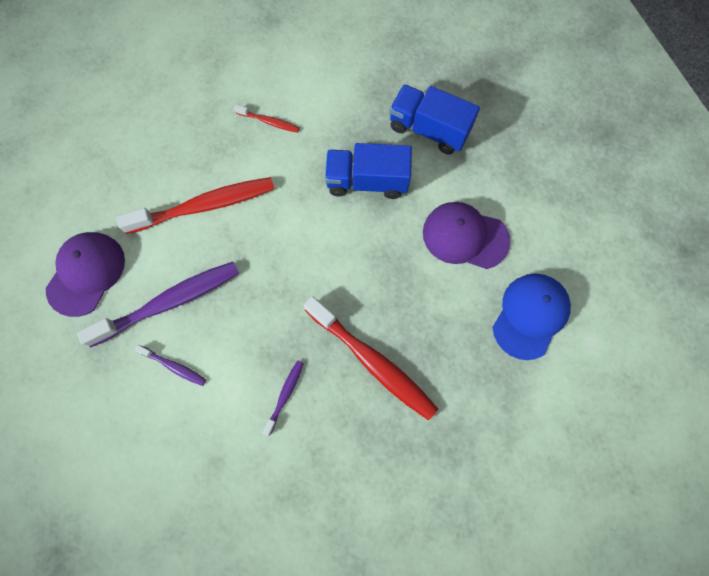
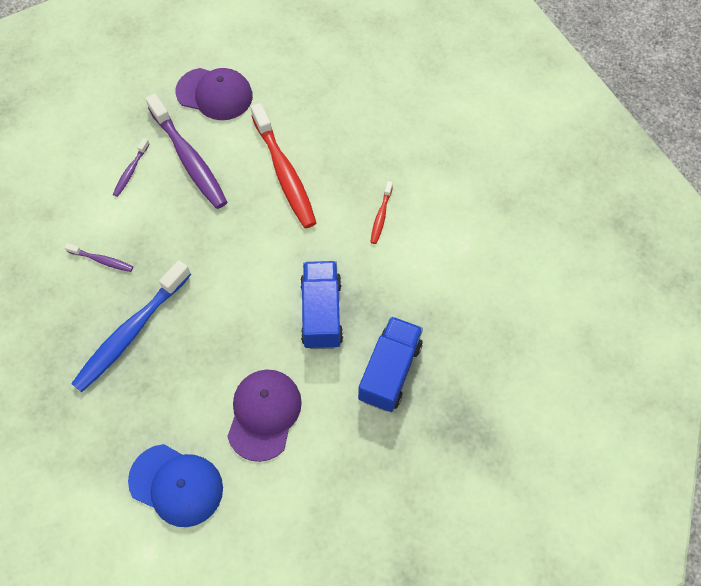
camera: 85 degrees right, 10 degrees down
red toothbrush [304,296,438,421] -> blue toothbrush [71,260,191,392]

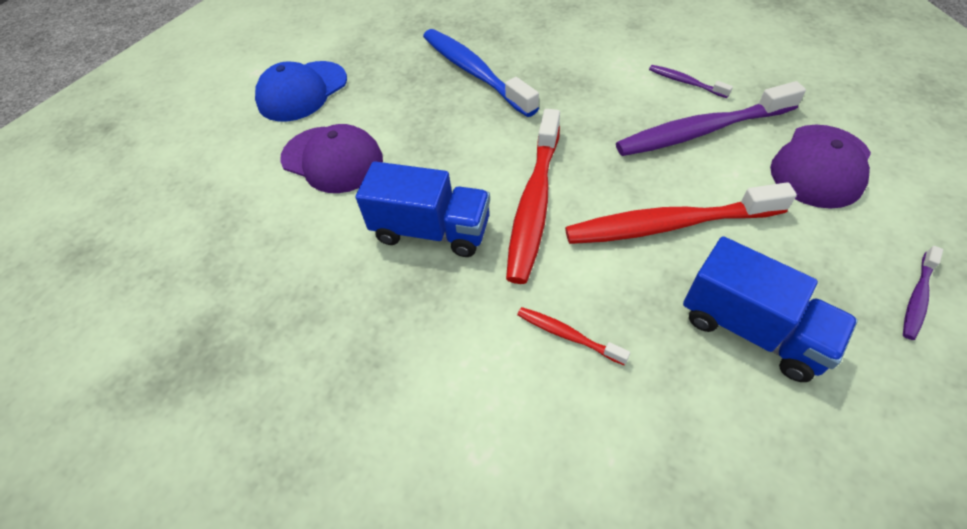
camera: 110 degrees right, 10 degrees down
purple toothbrush [65,243,133,272] -> purple toothbrush moved to [903,246,943,340]
blue truck [358,316,423,412] -> blue truck moved to [683,236,858,382]
none -> red toothbrush [506,109,560,284]

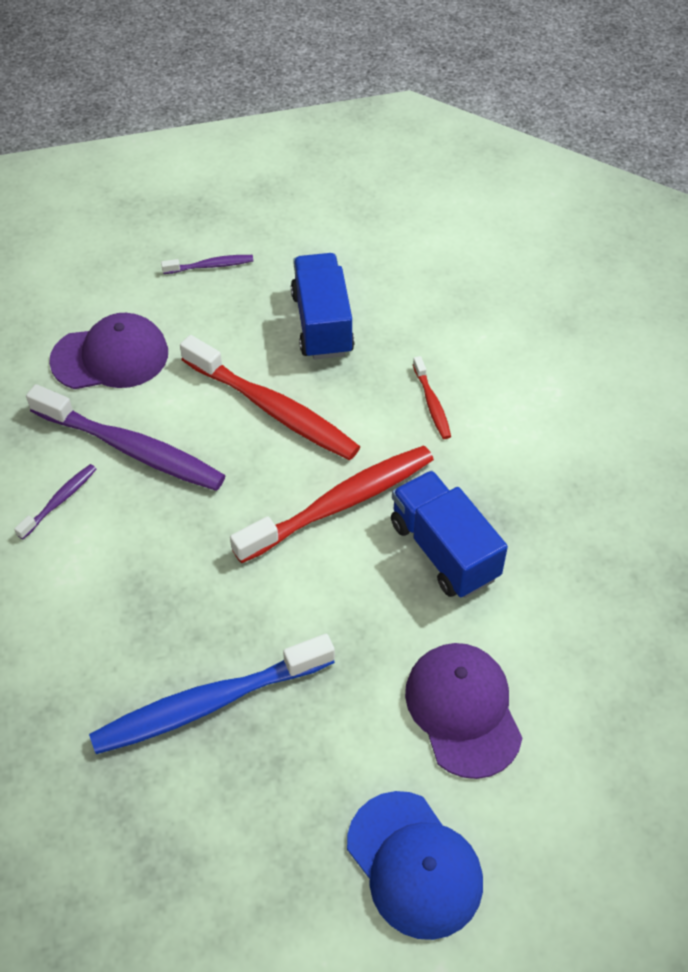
camera: 140 degrees left, 0 degrees up
blue cap [255,61,347,121] -> blue cap turned 60 degrees clockwise [347,791,483,940]
blue toothbrush [423,29,539,117] -> blue toothbrush turned 60 degrees clockwise [89,634,335,754]
purple toothbrush [649,65,733,98] -> purple toothbrush turned 135 degrees counterclockwise [14,464,96,540]

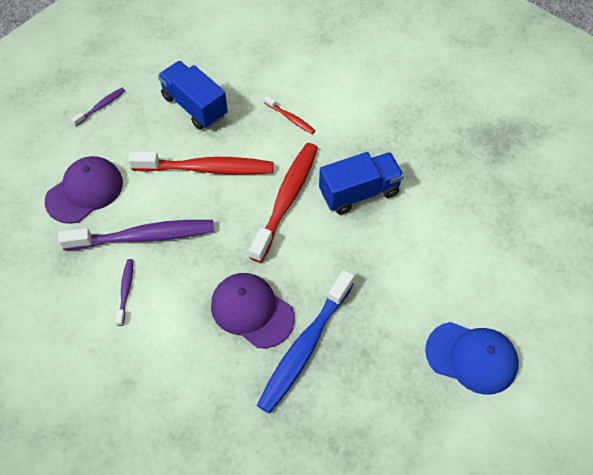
camera: 35 degrees left, 5 degrees up
blue truck [391,470,508,598] -> blue truck turned 135 degrees clockwise [319,152,404,215]
purple cap [405,643,522,779] -> purple cap moved to [211,273,295,348]

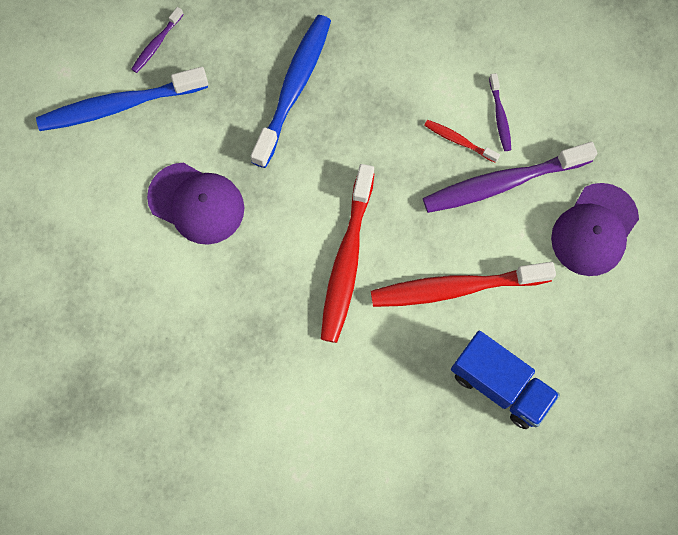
camera: 170 degrees right, 15 degrees up
purple toothbrush [71,88,125,126] -> purple toothbrush moved to [131,7,184,73]
purple cap [211,273,295,348] -> purple cap moved to [147,162,244,245]
red toothbrush [264,96,316,134] -> red toothbrush moved to [424,120,500,163]
blue truck [319,152,404,215] -> none
blue cap [425,322,519,395] -> blue toothbrush [36,67,208,131]

